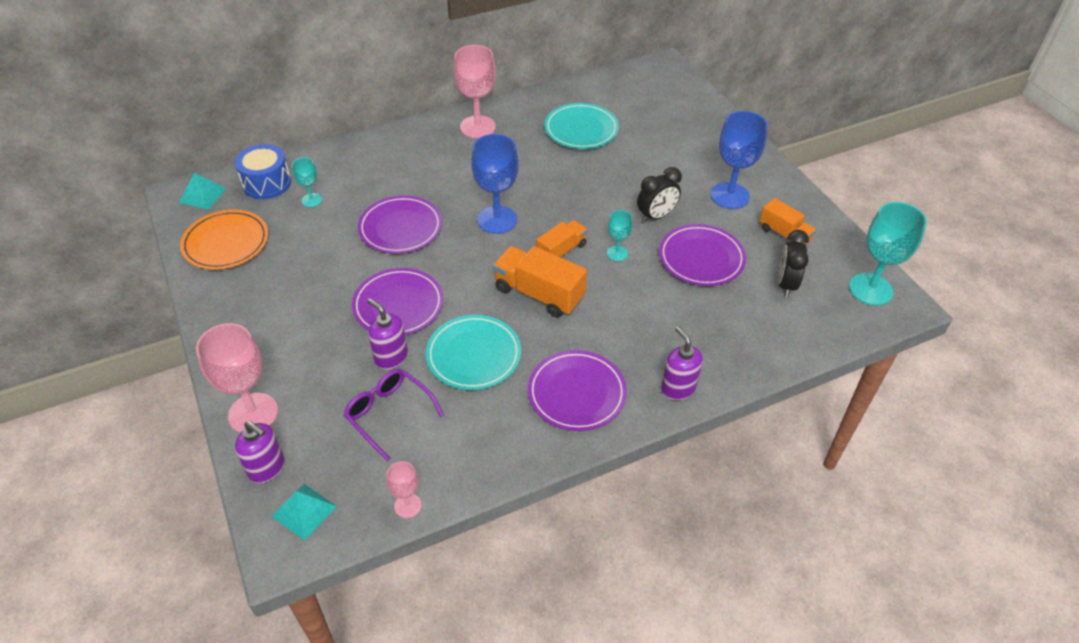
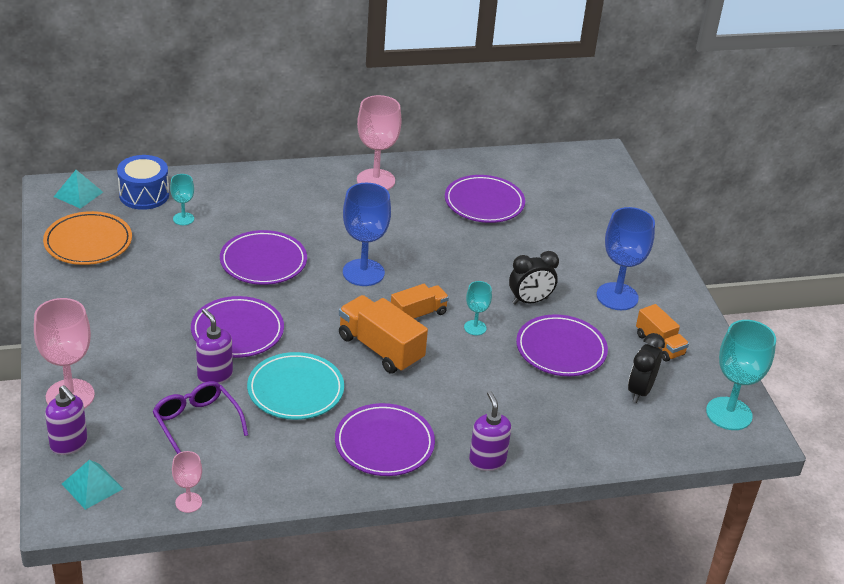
camera: 10 degrees right, 10 degrees down
turquoise plate [544,103,619,149] -> purple plate [445,175,525,223]

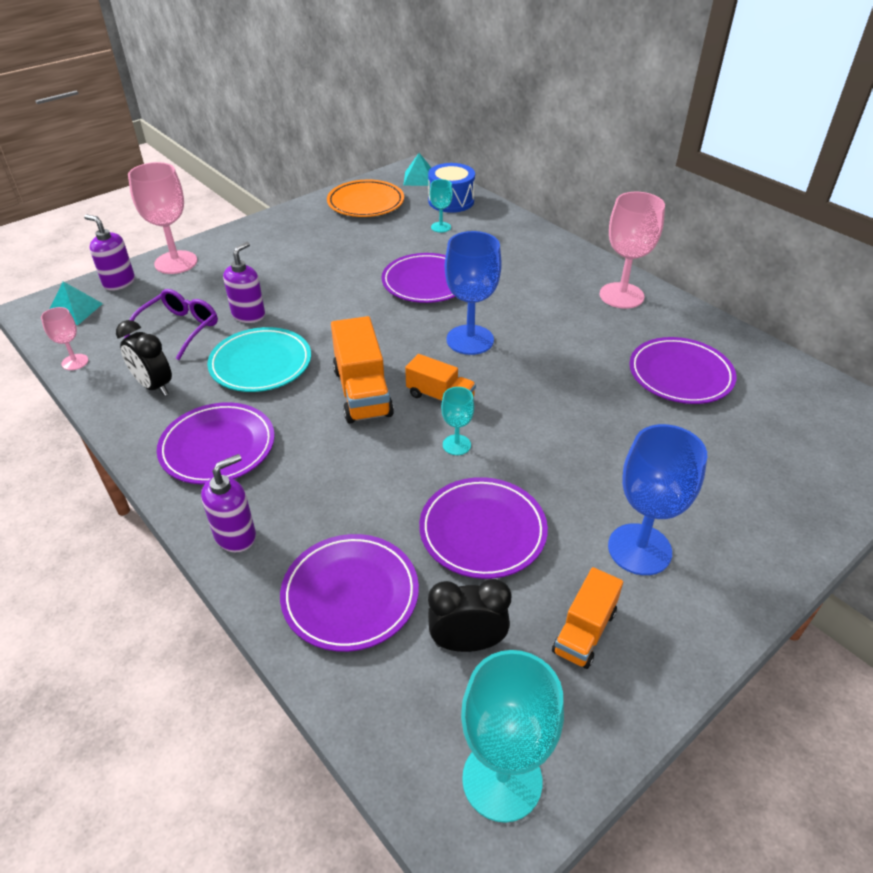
camera: 65 degrees right, 5 degrees up
purple soap dispenser [45,385,87,455] -> purple soap dispenser turned 105 degrees clockwise [84,215,135,291]
purple plate [191,296,284,358] -> purple plate moved to [280,534,419,652]
orange truck [339,295,428,373] -> orange truck turned 150 degrees clockwise [331,316,394,424]
black clock [509,251,559,305] -> black clock moved to [116,320,172,396]

